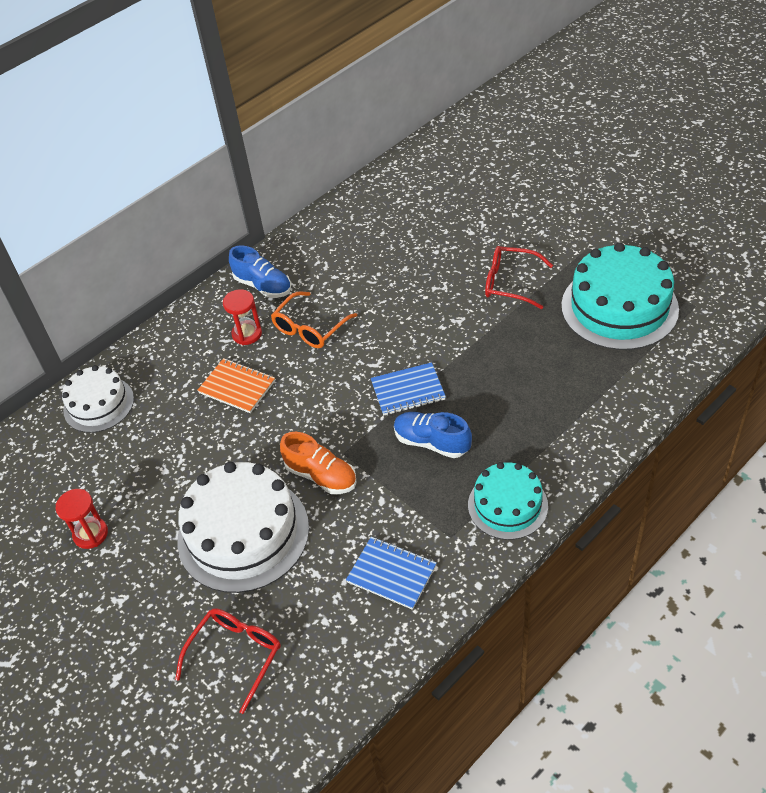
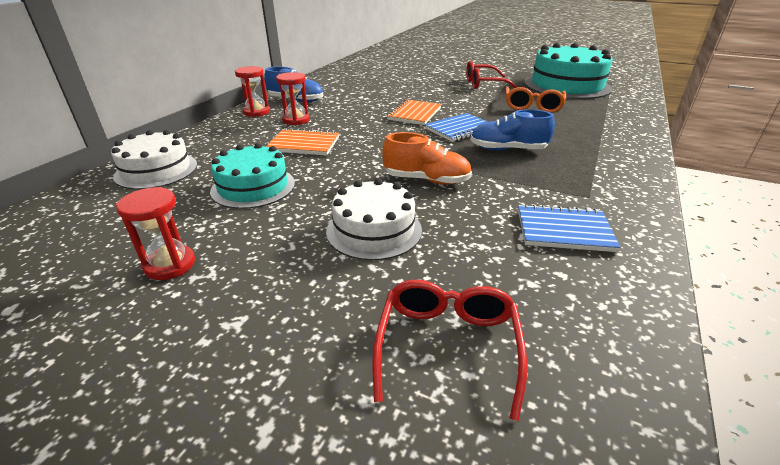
camera: 25 degrees left, 15 degrees down
white cake [178,462,309,593] -> white cake [326,179,422,260], size x0.60
orange glasses [271,291,358,348] -> orange glasses moved to [506,86,566,113]
turquoise cake [468,462,548,540] -> turquoise cake moved to [210,143,295,209]
none -> red hourglass [235,66,270,117]
none -> orange notebook [387,99,442,125]

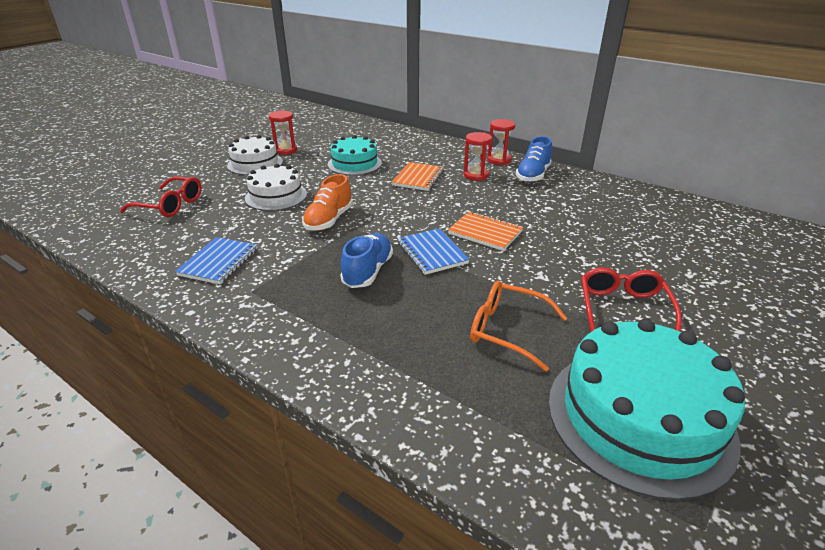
camera: 100 degrees right, 0 degrees up
white cake [111,130,197,189] -> white cake moved to [227,135,283,175]

